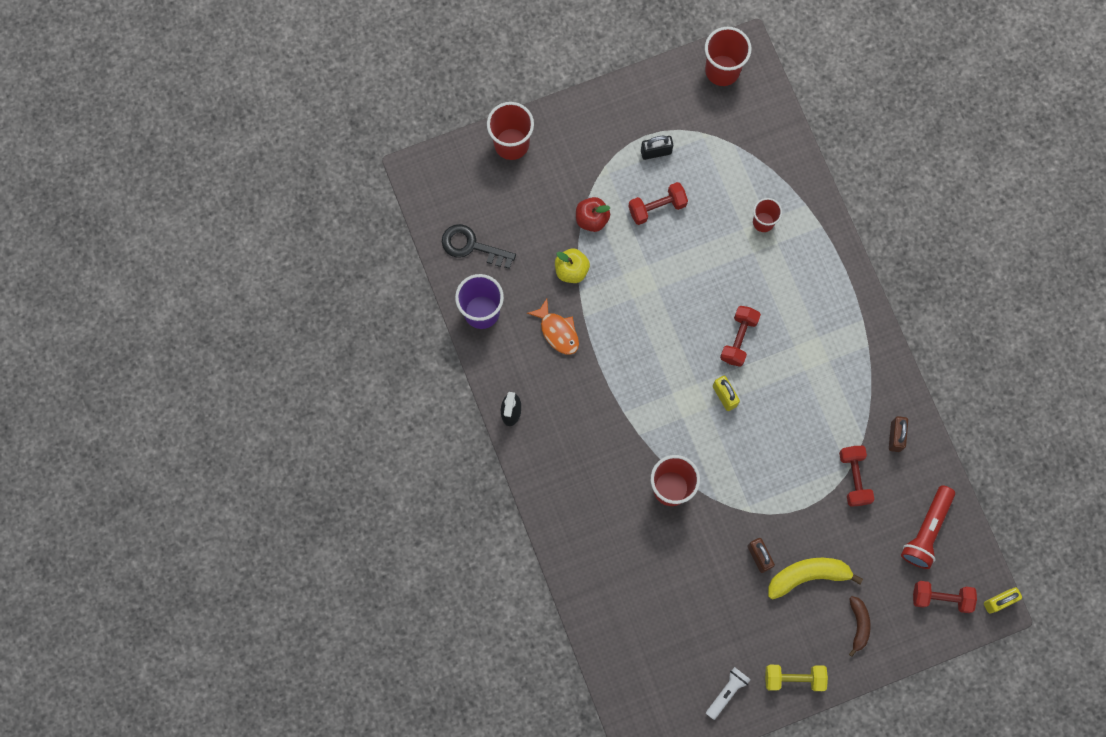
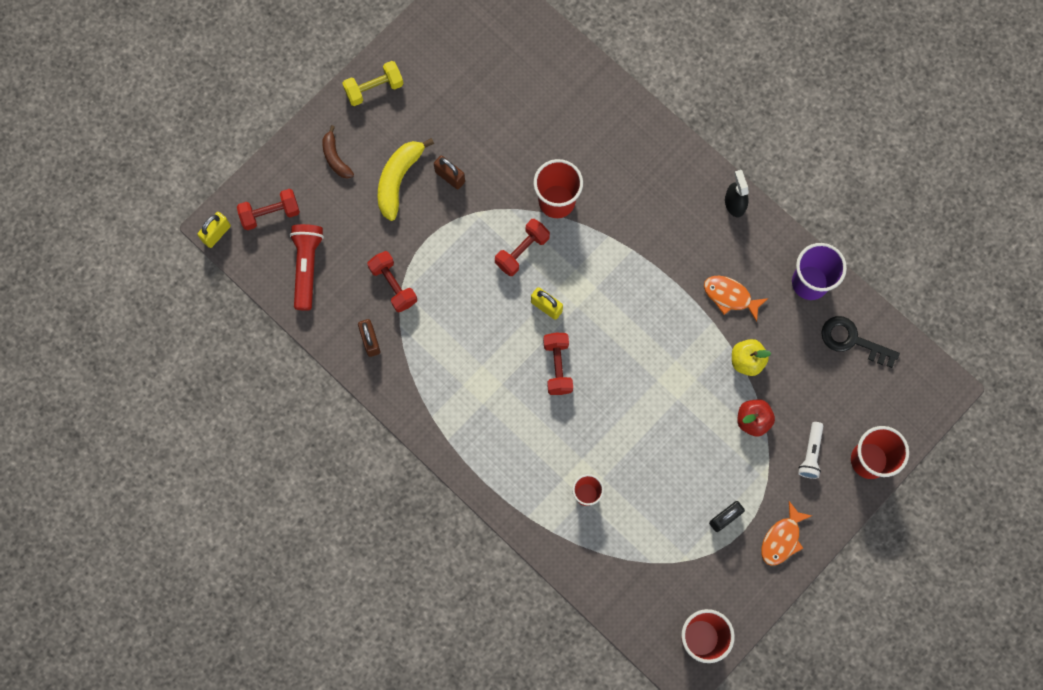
camera: 155 degrees right, 0 degrees up
black key [442,224,516,269] -> black key turned 150 degrees counterclockwise [821,316,900,368]
red dumbbell [628,182,688,225] -> red dumbbell moved to [495,219,550,276]
white flashlight [706,667,751,720] -> white flashlight moved to [798,422,823,479]
yellow banana [768,558,863,599] -> yellow banana turned 150 degrees clockwise [378,138,434,221]
none -> orange fish [761,501,812,566]

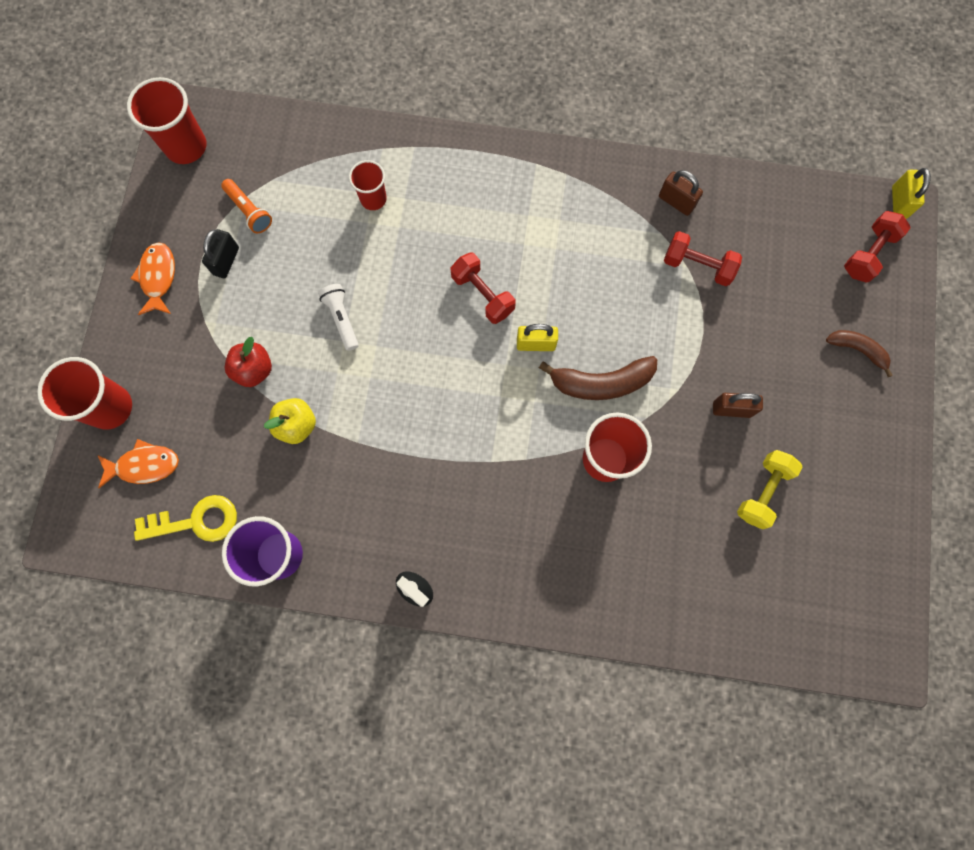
camera: 145 degrees right, 0 degrees up
red flashlight [290,224,324,311] -> none
yellow dumbbell [342,61,404,106] -> yellow dumbbell moved to [737,450,803,529]
yellow banana [378,138,434,221] -> none
red dumbbell [495,219,550,276] -> brown banana [539,356,657,400]
orange fish [704,276,768,322] -> orange fish moved to [98,439,179,488]
white flashlight [798,422,823,479] -> white flashlight moved to [318,284,359,351]
black key [821,316,900,368] -> yellow key [134,495,237,542]
none -> orange flashlight [221,179,272,233]

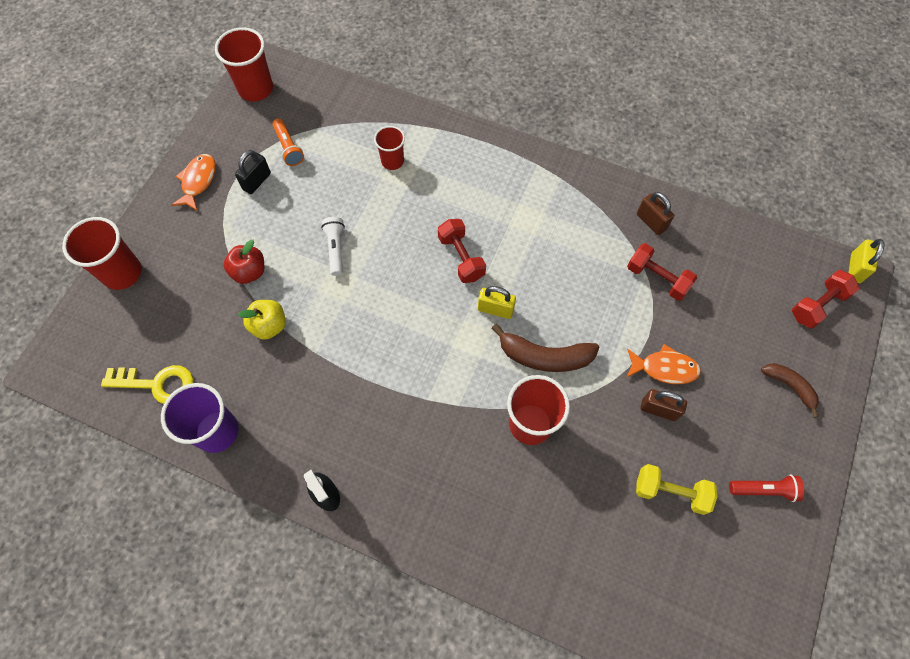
camera: 15 degrees right, 10 degrees down
orange fish [98,439,179,488] -> orange fish moved to [626,344,701,384]
yellow dumbbell [737,450,803,529] -> yellow dumbbell turned 60 degrees clockwise [636,464,717,515]
none -> red flashlight [729,475,804,502]

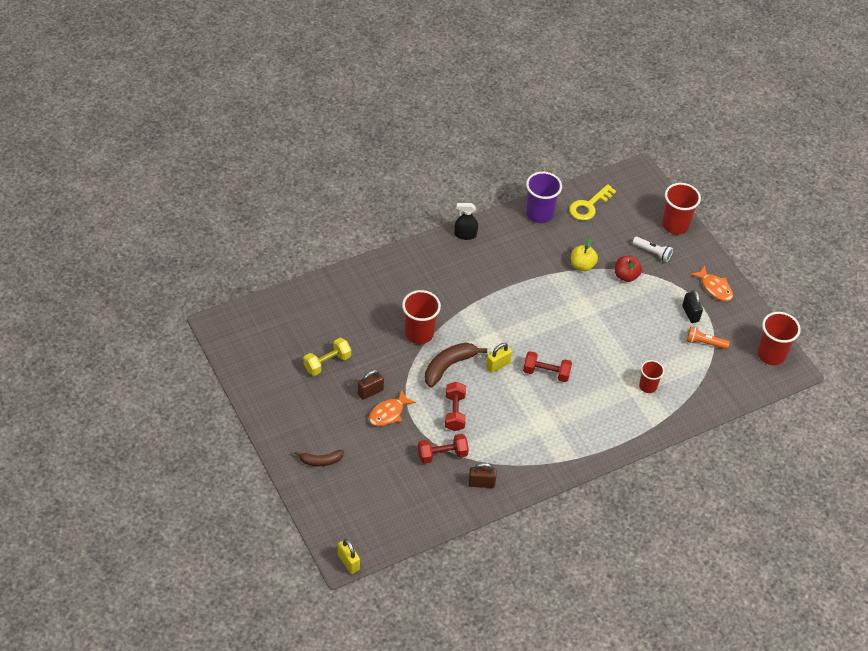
camera: 125 degrees right, 15 degrees down
white flashlight [321,217,345,276] -> white flashlight moved to [633,237,673,262]
red flashlight [729,475,804,502] -> none
red dumbbell [792,270,860,329] -> red dumbbell moved to [445,382,466,431]

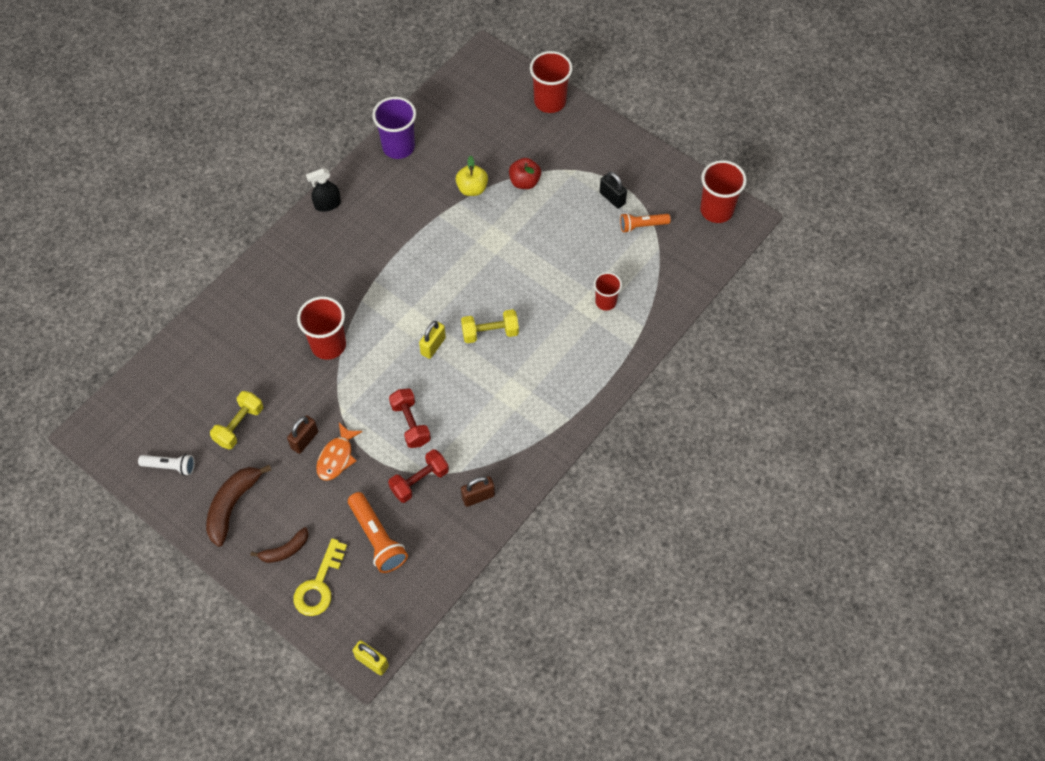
camera: 20 degrees left, 10 degrees up
brown banana [425,343,487,388] -> brown banana moved to [206,465,271,547]
red dumbbell [523,351,572,382] -> yellow dumbbell [461,309,519,343]
yellow key [569,184,616,221] -> yellow key moved to [293,538,347,616]
white flashlight [633,237,673,262] -> white flashlight moved to [138,454,195,476]
orange fish [690,265,733,301] -> none
none -> orange flashlight [348,492,408,573]

